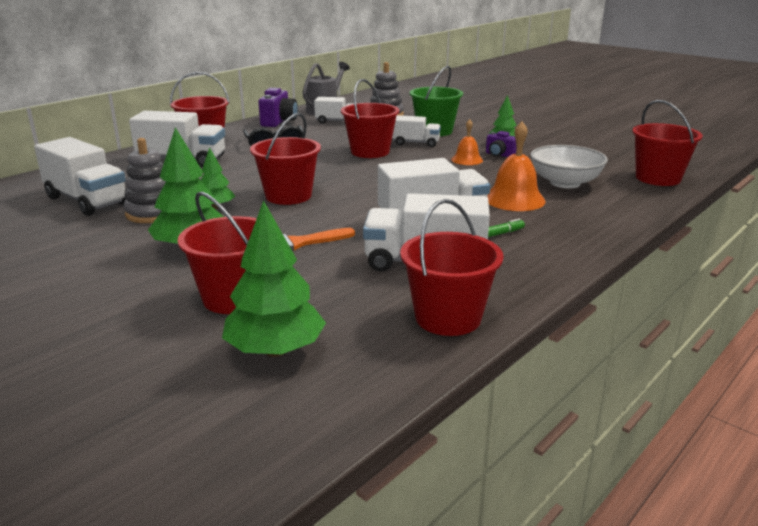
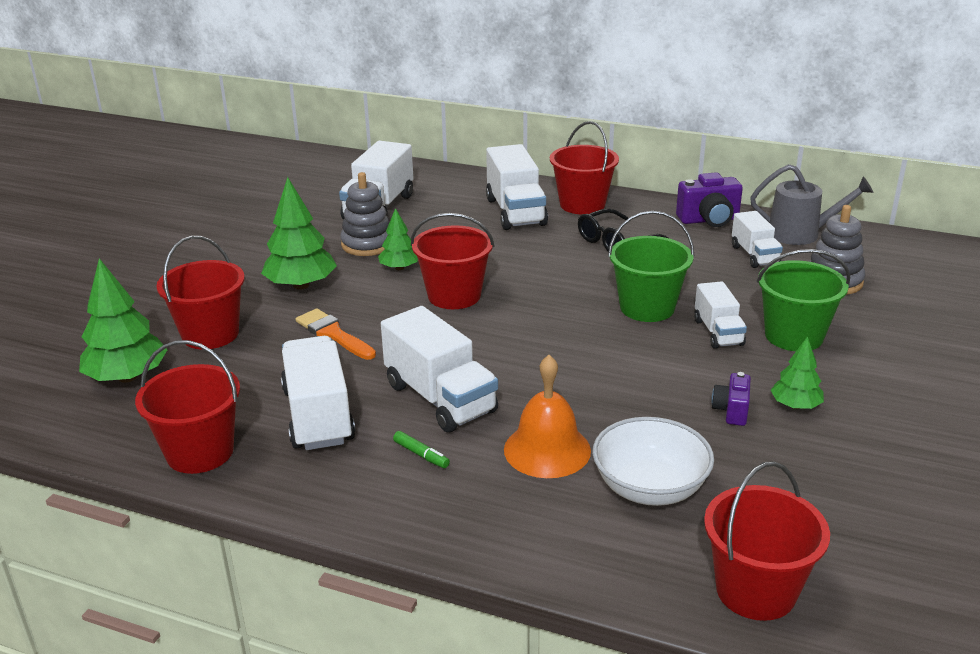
camera: 70 degrees right, 5 degrees up
red bucket [341,79,399,158] -> green bucket [608,211,695,322]
orange bell [451,119,483,165] -> none

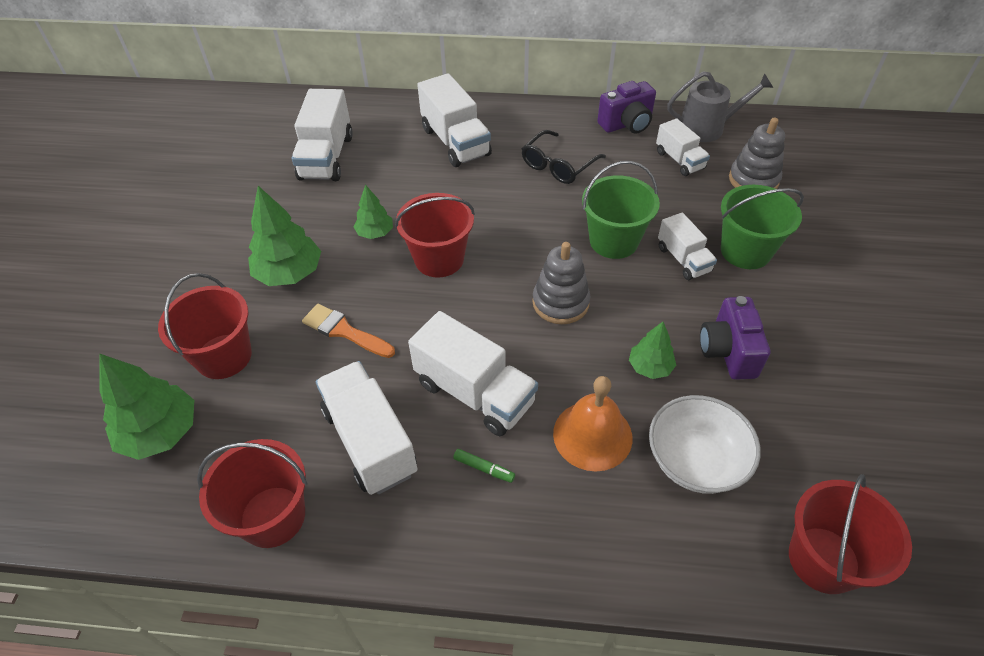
camera: 15 degrees left, 20 degrees up
grey stacking toy [340,172,390,256] -> grey stacking toy moved to [532,242,590,324]
red bucket [550,121,619,215] -> none
purple camera [711,372,751,426] -> purple camera [700,296,770,380], size x1.66
green tree [771,336,824,409] -> green tree moved to [629,322,676,379]

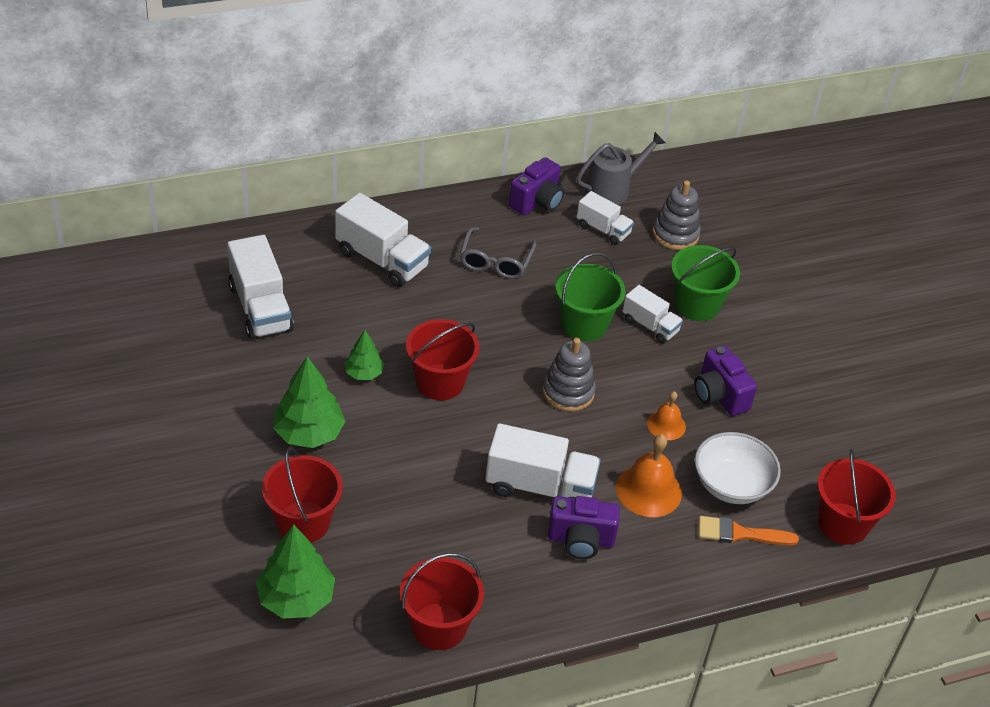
camera: 30 degrees left, 5 degrees down
orange brush [302,304,395,358] -> orange brush moved to [699,516,799,545]
white truck [316,361,418,495] -> none
green marker [453,449,515,483] -> purple camera [548,496,620,559]
black glasses [522,130,606,184] -> grey glasses [460,227,537,279]
green tree [629,322,676,379] -> orange bell [647,391,686,440]

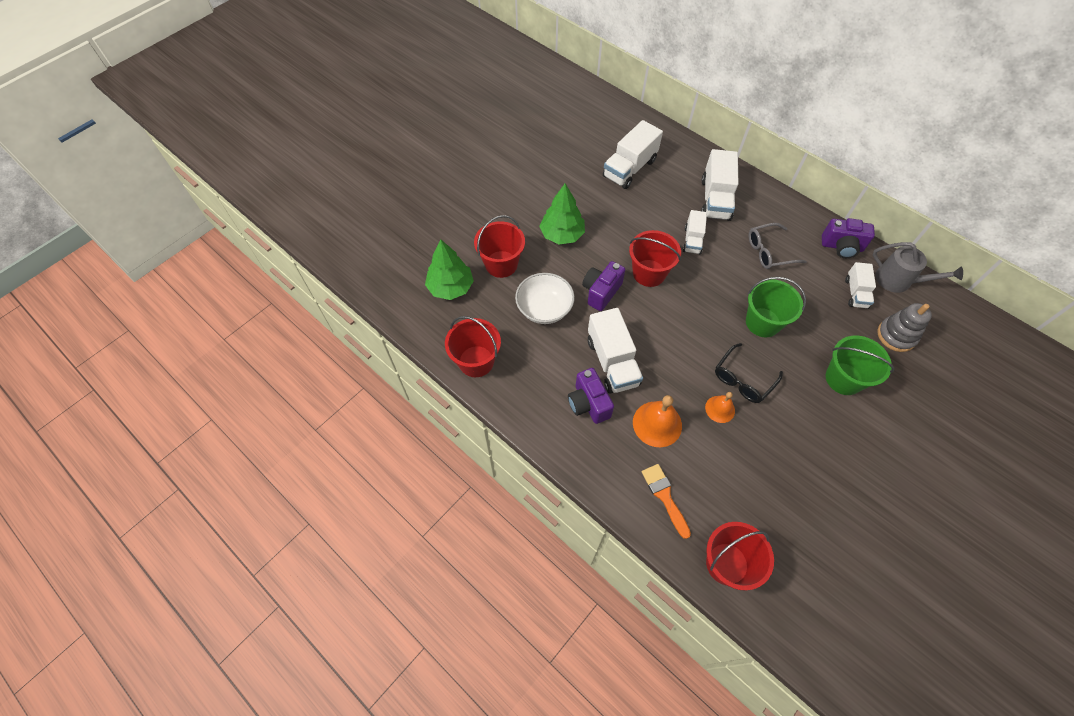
camera: 65 degrees right, 15 degrees up
green tree [344,330,384,380] -> none
grey stacking toy [543,338,596,412] -> none
white truck [623,285,683,344] -> white truck moved to [682,210,707,254]
purple camera [694,346,757,416] -> purple camera moved to [582,261,625,311]
white bowl [695,432,781,504] -> white bowl moved to [515,273,575,324]
none -> black glasses [715,343,783,403]

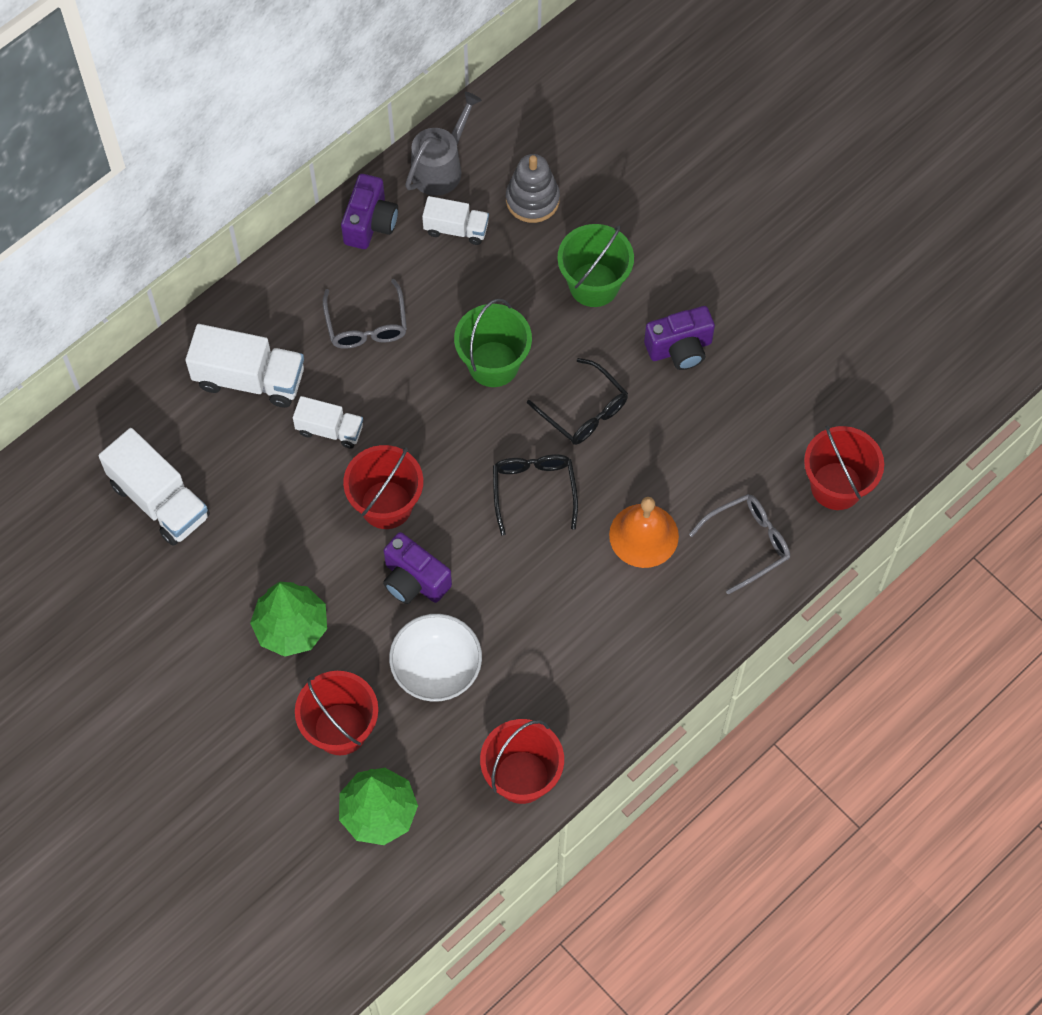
camera: 85 degrees left, 5 degrees up
purple camera [568,368,614,424] -> purple camera moved to [644,306,715,370]
white truck [588,308,643,394] -> none
orange brush [642,464,691,539] -> grey glasses [689,494,790,595]
orange bell [705,392,735,423] -> none
none -> black glasses [493,454,578,536]

